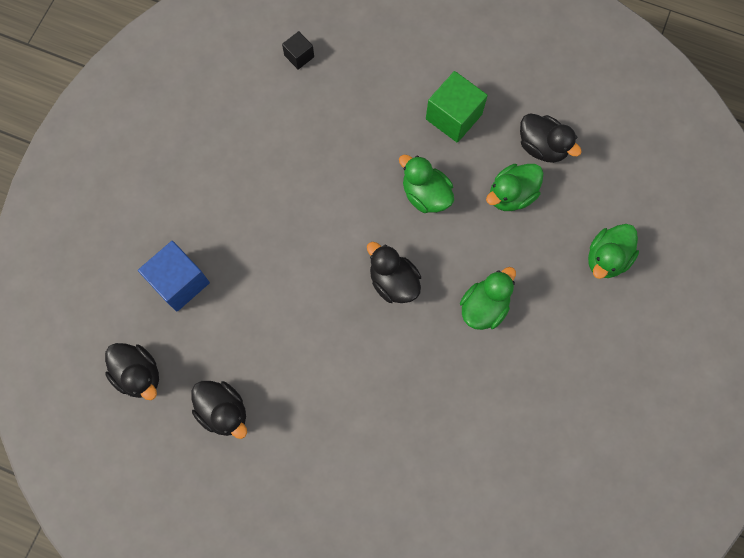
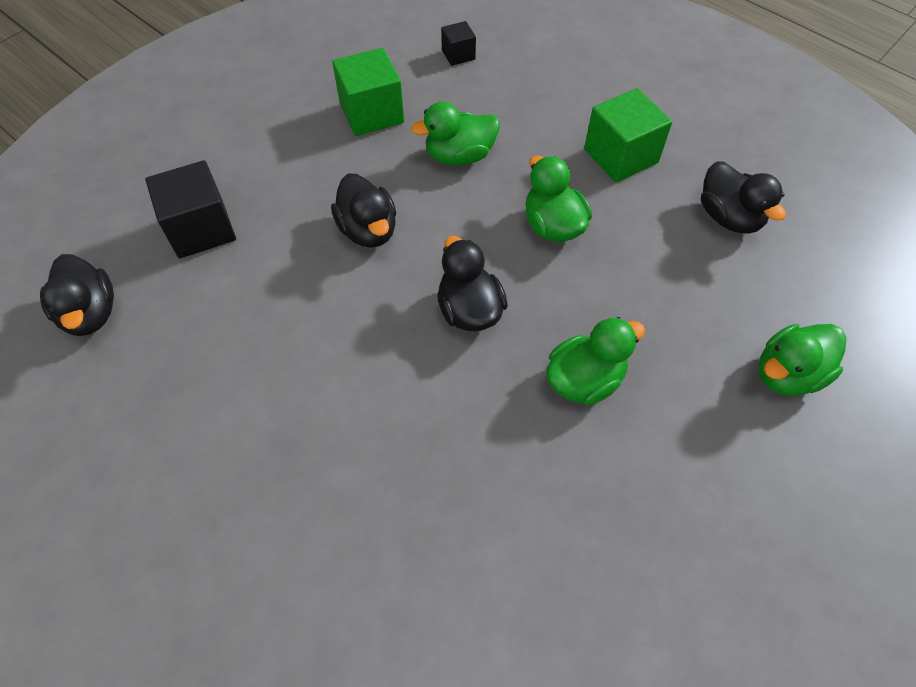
camera: 20 degrees right, 15 degrees down
blue cube [138,241,210,312] -> black cube [145,160,236,258]
black duck [191,381,247,439] -> black duck moved to [331,173,396,248]
green duck [486,164,544,211] -> green duck moved to [411,102,500,166]
none -> green cube [332,48,404,136]

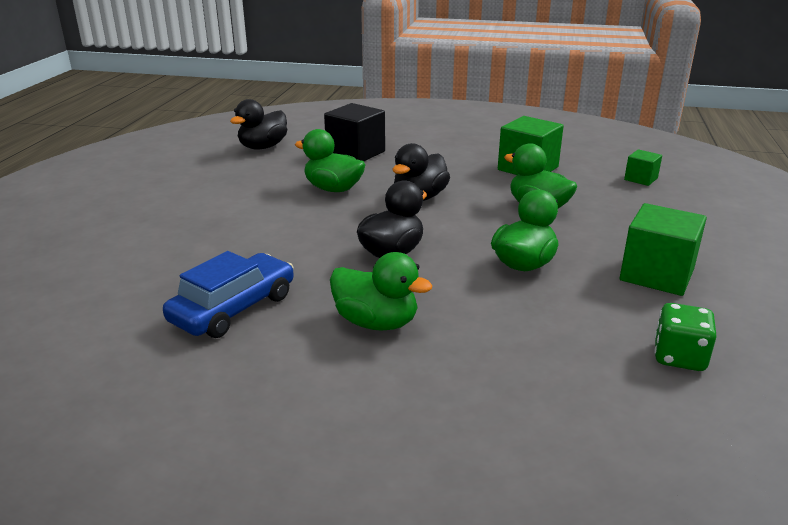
camera: 60 degrees right, 30 degrees down
black cube [441,21,476,66] -> green cube [624,149,662,186]
black duck [701,161,786,233] -> green dice [654,303,717,371]
green duck [758,324,847,396] -> green duck moved to [295,129,365,192]
none -> blue car [163,251,294,338]

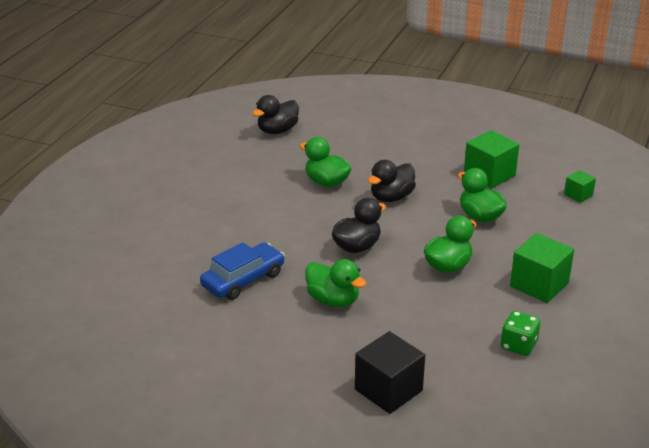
camera: 10 degrees right, 5 degrees up
black cube [324,103,385,161] -> black cube moved to [355,331,425,414]

